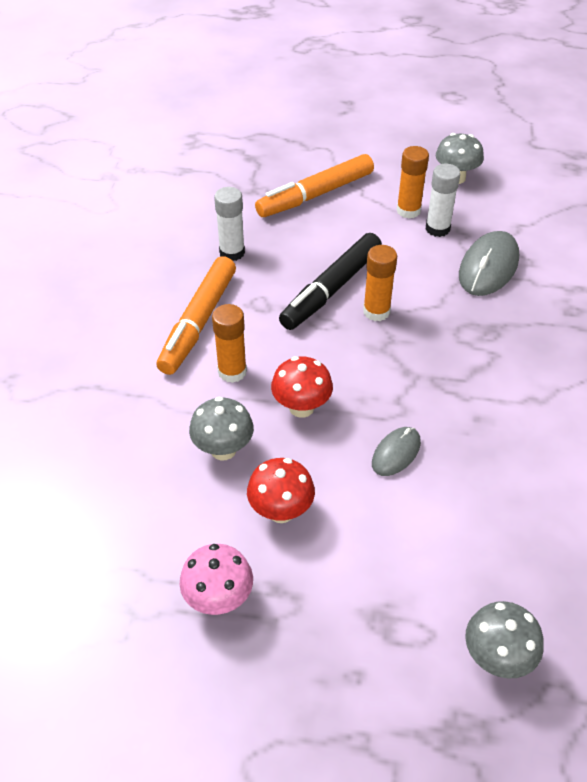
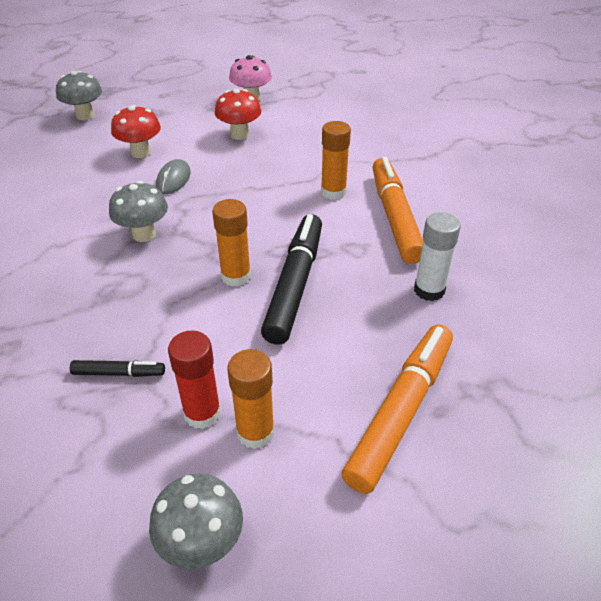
camera: 155 degrees right, 5 degrees down
grey mushroom [189,397,254,461] -> grey mushroom moved to [109,181,168,242]
red mushroom [271,356,333,418] -> red mushroom moved to [111,105,161,158]
white glue stick [425,164,460,237] -> red glue stick [168,330,221,429]
grey mouse [459,231,519,296] -> black marker [70,360,165,377]

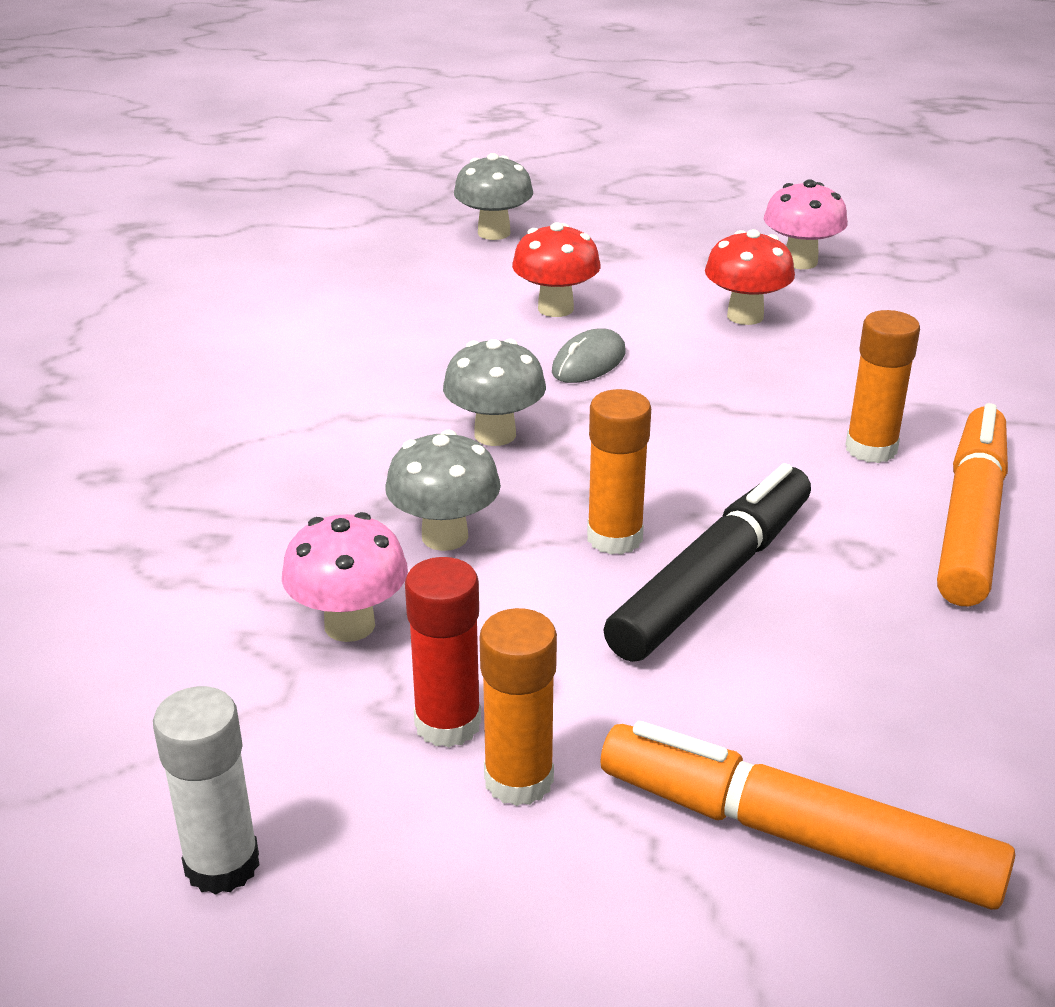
camera: 25 degrees right, 10 degrees down
black marker [70,360,165,377] -> pink mushroom [282,512,408,642]
grey mushroom [149,474,243,569] -> grey mushroom moved to [385,430,501,551]
orange marker [342,324,453,494] -> orange marker turned 120 degrees counterclockwise [601,721,1015,910]
white glue stick [414,212,461,301] -> white glue stick moved to [153,686,259,895]

